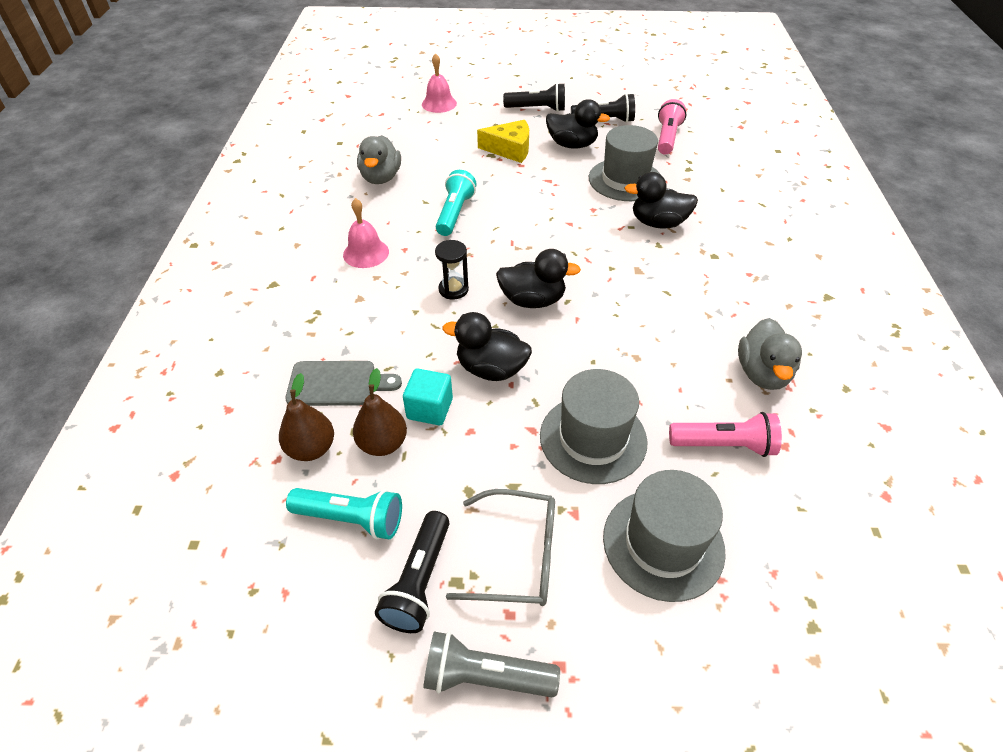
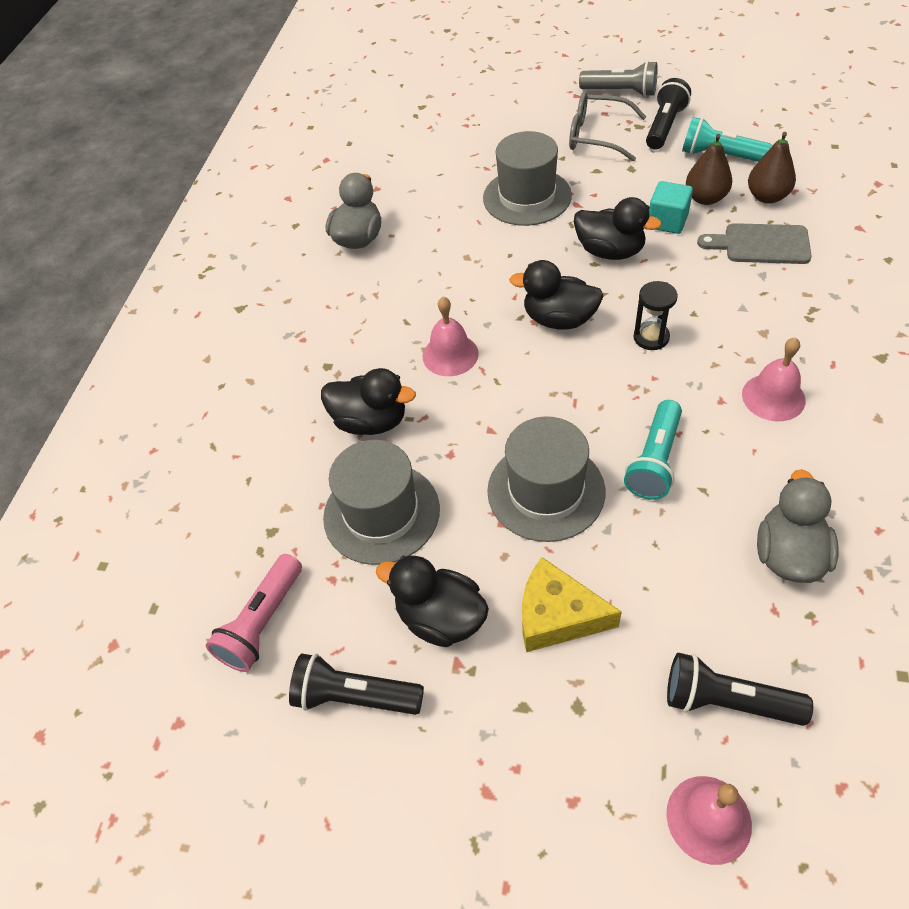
camera: 165 degrees left, 5 degrees up
black flashlight [503,83,565,112] -> black flashlight moved to [667,653,813,726]
grey hat [603,470,726,602] -> grey hat moved to [487,417,605,542]
pink flashlight [669,412,782,457] -> none
none -> pink bell [423,297,479,376]

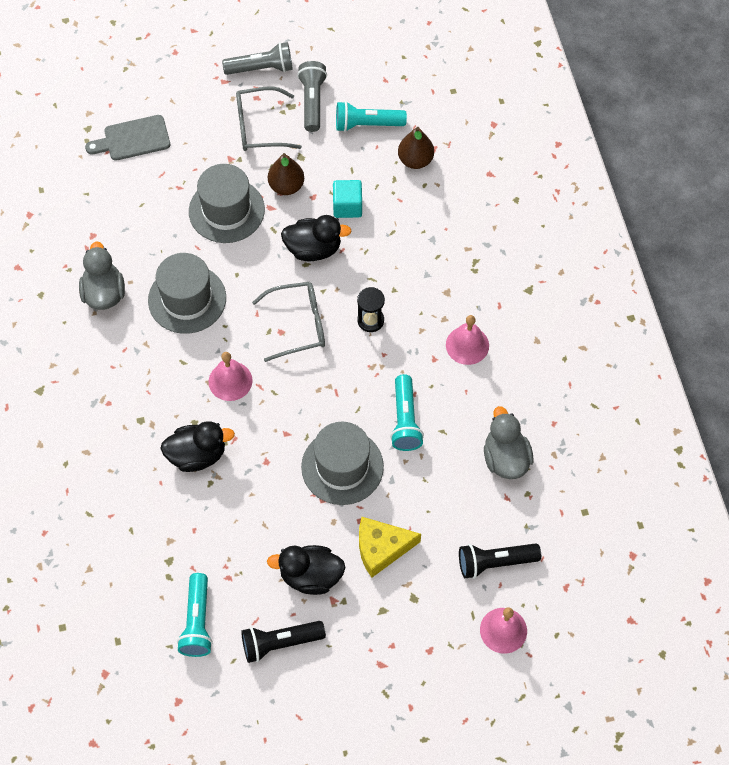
camera: 30 degrees left, 10 degrees up
pink flashlight [206,554,302,672] -> turquoise flashlight [177,573,213,657]
grey hat [323,440,440,565] -> grey hat moved to [148,253,226,334]
black duck [509,260,604,330] -> grey glasses [252,282,325,362]
black flashlight [646,78,691,150] -> grey flashlight [297,61,327,132]
brown pear [686,134,732,205] -> brown pear moved to [268,153,304,195]
grey cutting board [697,223,812,264] -> grey cutting board moved to [85,115,170,161]

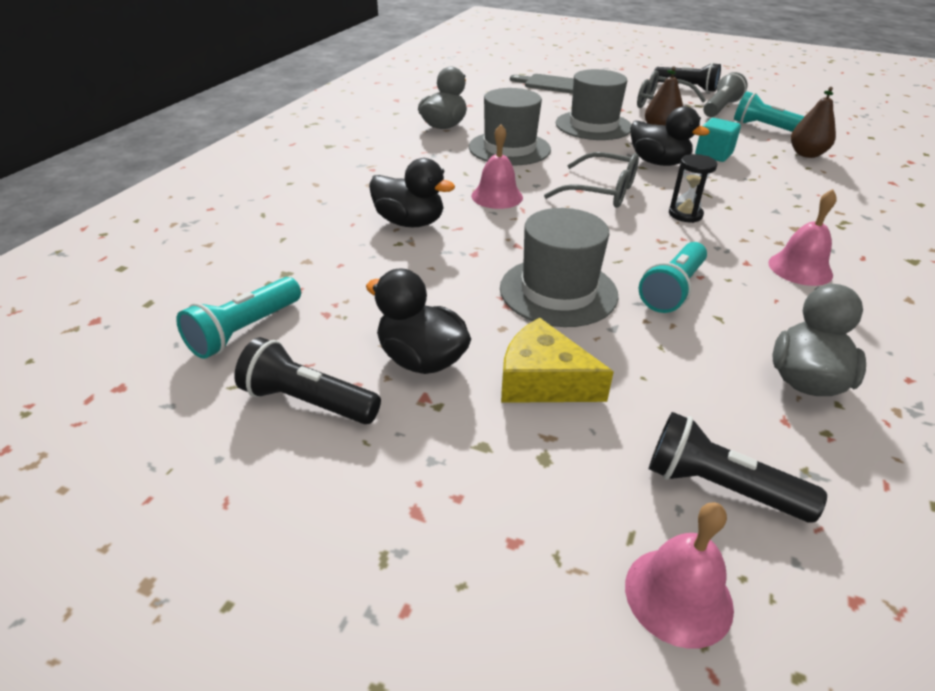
camera: 35 degrees right, 25 degrees down
grey flashlight [222,42,293,75] -> black flashlight [654,63,721,92]

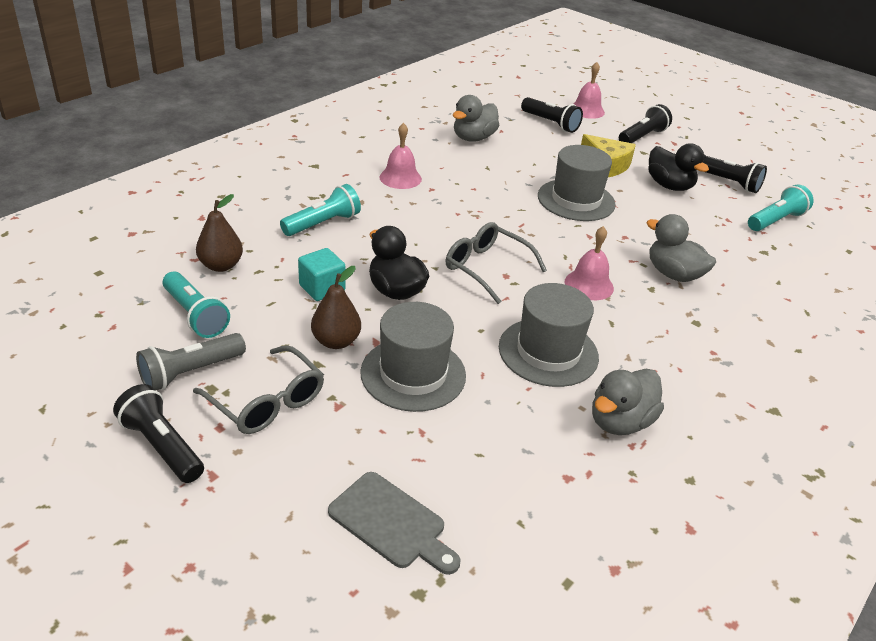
camera: 165 degrees left, 0 degrees up
black duck [369,158,455,227] -> grey duck [646,214,716,282]
turquoise flashlight [639,242,707,313] -> turquoise flashlight moved to [280,184,361,236]
black hourglass [669,154,718,223] -> none
none -> black flashlight [619,104,672,143]

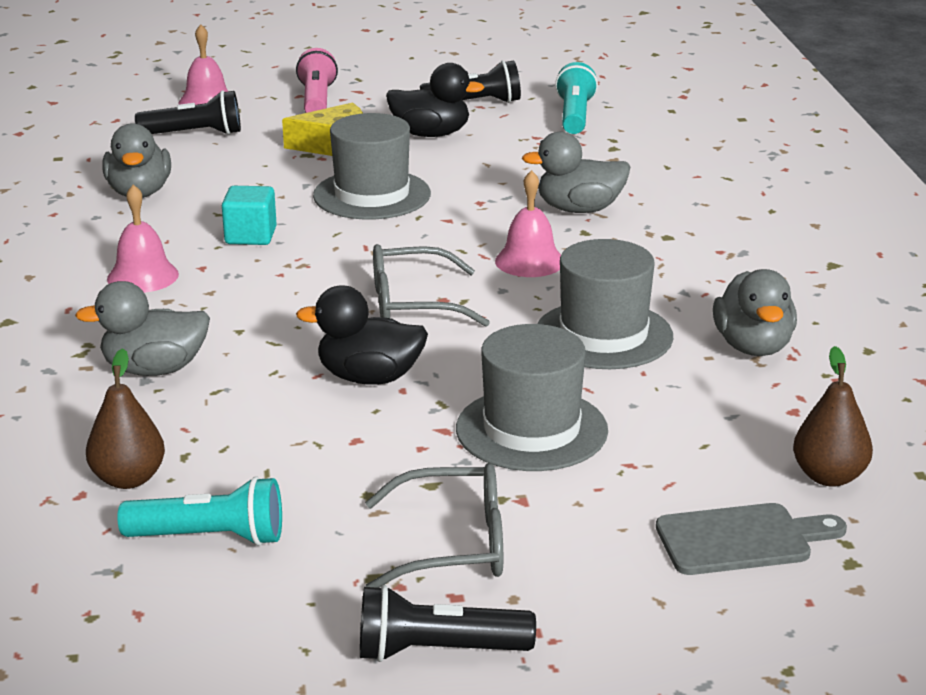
camera: 45 degrees left, 10 degrees down
grey flashlight [136,333,246,391] -> none
turquoise flashlight [280,184,361,236] -> grey duck [75,281,210,376]
turquoise cube [298,248,346,301] -> turquoise cube moved to [222,186,277,245]
brown pear [311,266,361,349] -> brown pear moved to [793,346,873,487]
black flashlight [619,104,672,143] -> pink flashlight [296,48,338,113]

